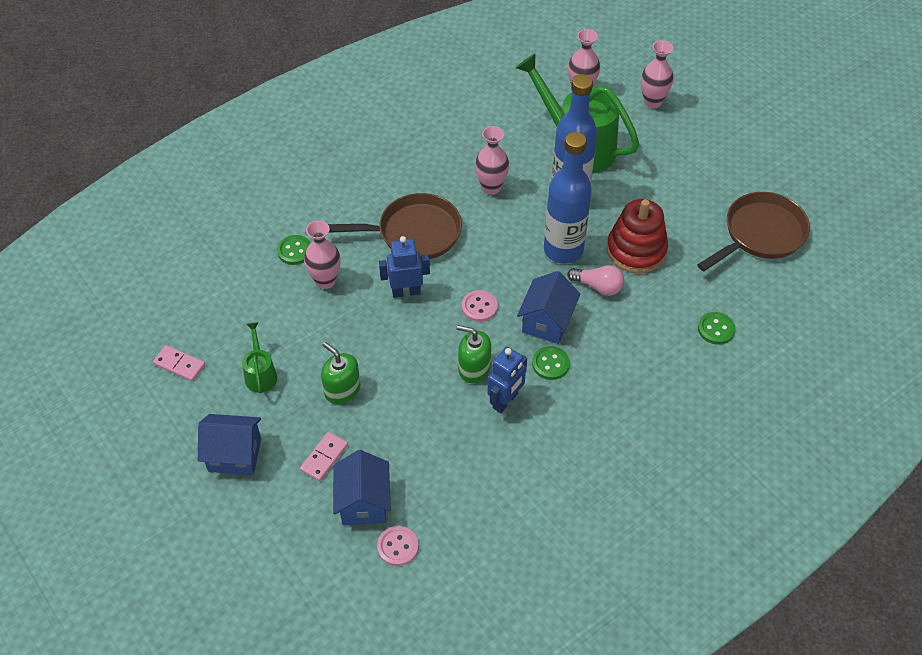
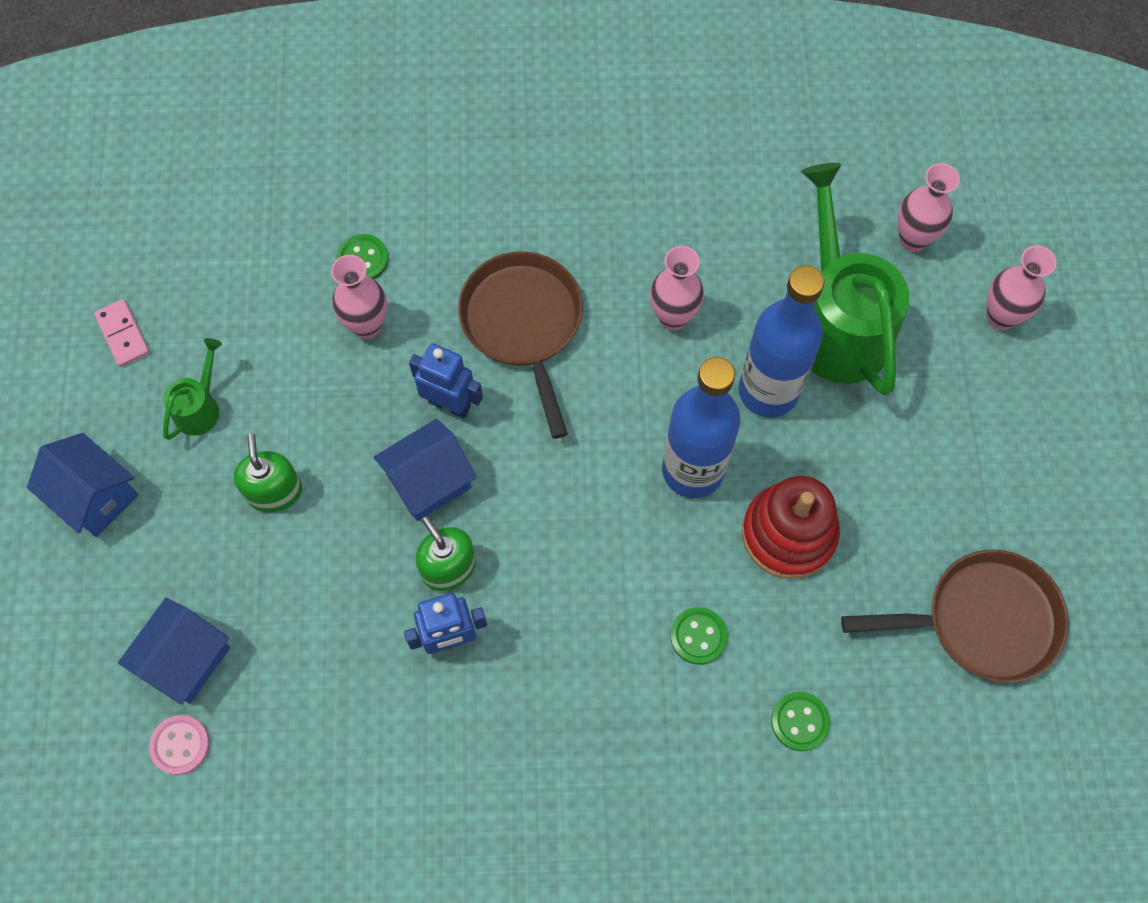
camera: 35 degrees right, 15 degrees up
pink domino [300,432,348,481] -> none
brown pan [328,193,462,259] -> brown pan turned 135 degrees counterclockwise [458,252,583,439]
pink button [462,290,498,322] -> none
blue house [517,271,580,344] -> blue house moved to [374,419,477,521]
green button [532,346,570,380] -> green button moved to [671,607,728,665]
pink light bulb [567,265,624,296] -> none

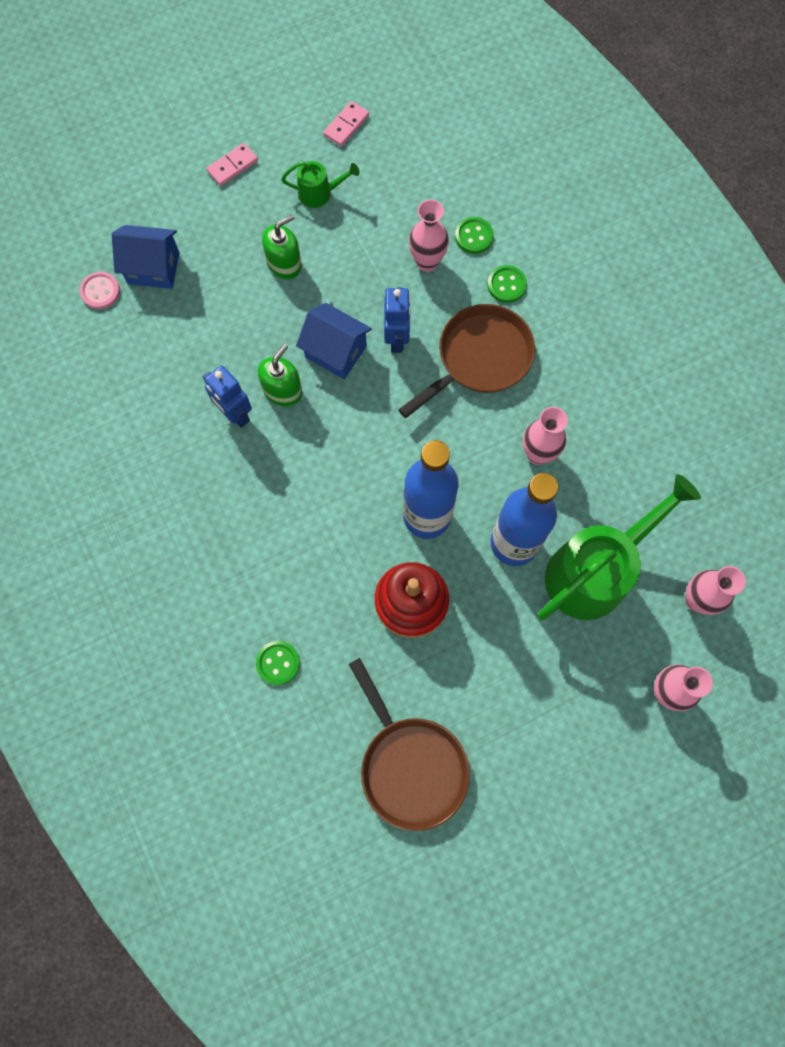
camera: 65 degrees right, 5 degrees up
blue house [27,433,138,537] -> pink domino [206,143,258,186]
green button [671,607,728,665] -> green button moved to [487,265,527,303]

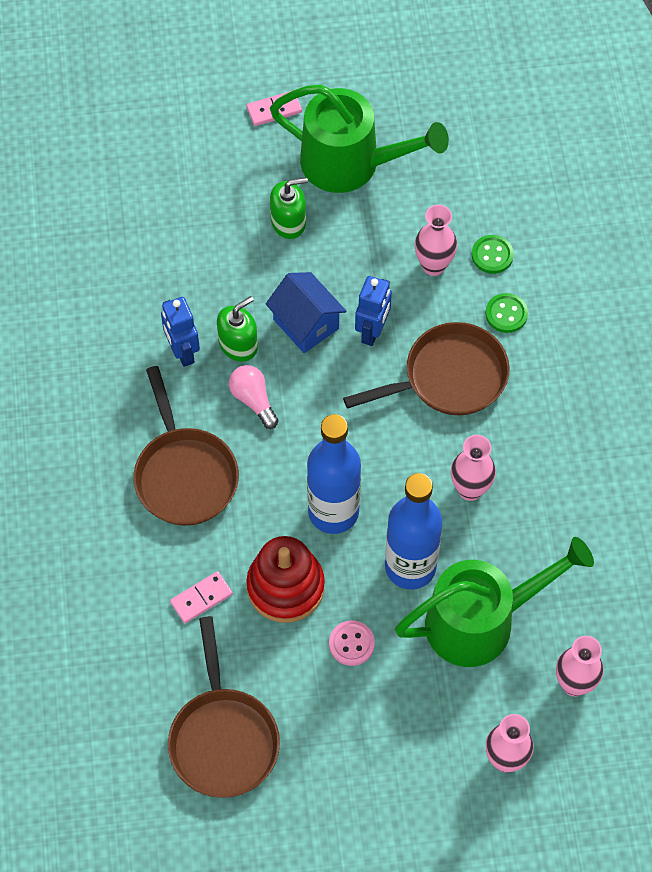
camera: 20 degrees right, 10 degrees down
pink button [79,272,120,309] -> pink button moved to [329,620,375,666]
blue house [112,225,180,289] -> none
green button [256,641,300,685] -> none
green watering can [281,161,359,208] -> green watering can [270,85,449,193], size x2.20
pink domino [323,101,369,147] -> pink domino moved to [170,571,233,623]
none -> brown pan [133,366,239,526]
none -> pink light bulb [229,365,278,429]

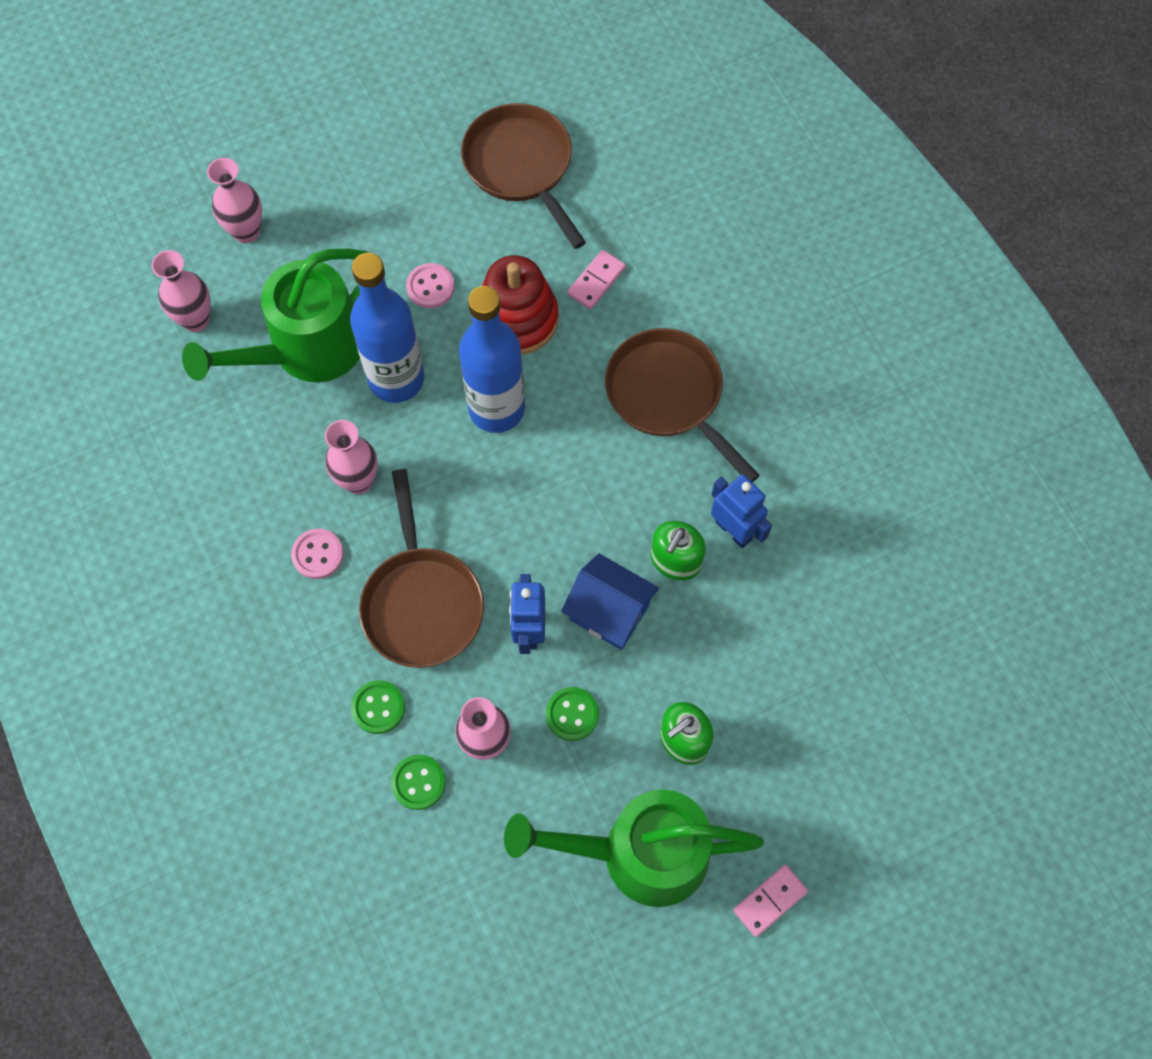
camera: 160 degrees right, 5 degrees up
pink light bulb [229,365,278,429] -> none
brown pan [343,322,509,416] -> brown pan turned 60 degrees counterclockwise [359,469,484,668]
none -> pink button [291,529,344,579]
none -> green button [546,687,599,741]

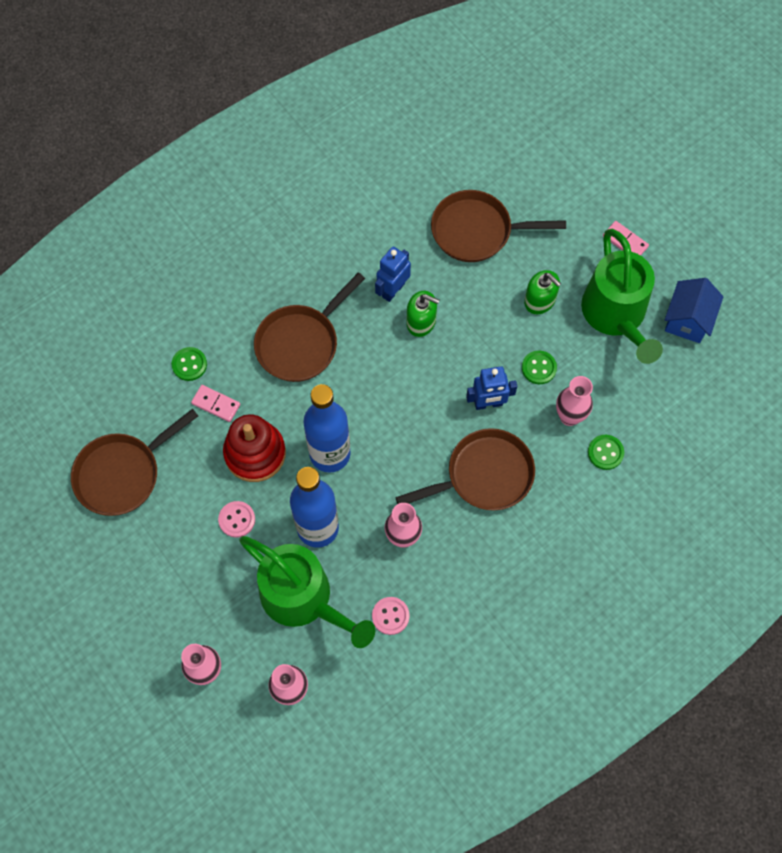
camera: 100 degrees left, 0 degrees up
pink button [291,529,344,579] -> pink button moved to [372,597,409,635]
green button [351,680,405,734] -> green button moved to [172,347,207,381]
blue house [561,553,659,650] -> blue house moved to [665,278,723,343]
none -> brown pan [431,190,566,262]

